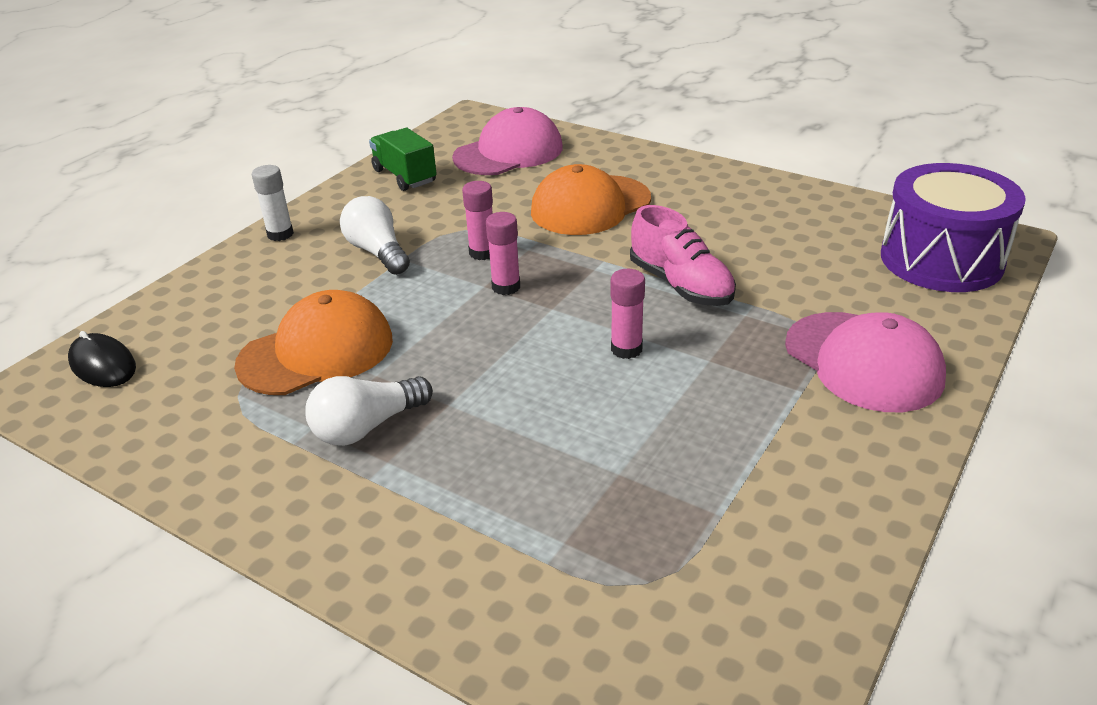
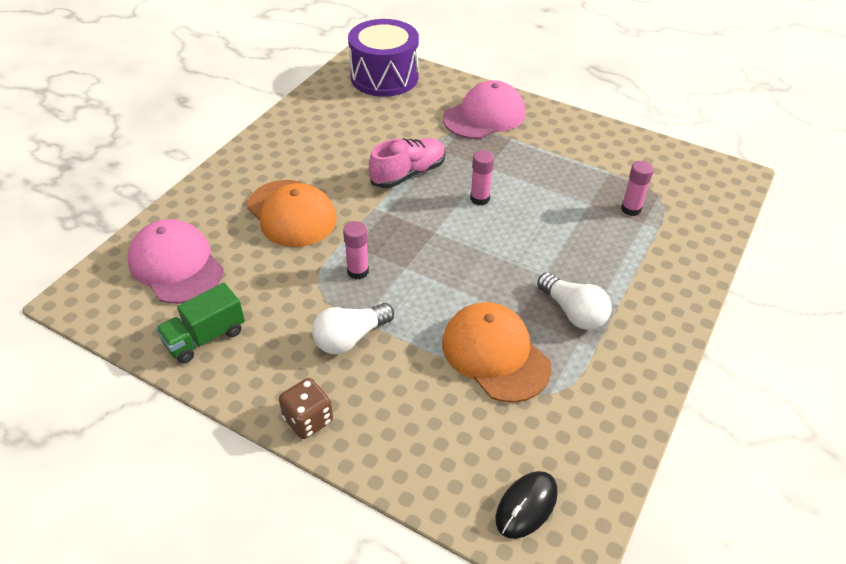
camera: 95 degrees left, 10 degrees up
white glue stick [252,165,294,241] -> brown dice [279,378,333,439]
pink glue stick [486,212,520,295] -> pink glue stick moved to [621,161,654,216]

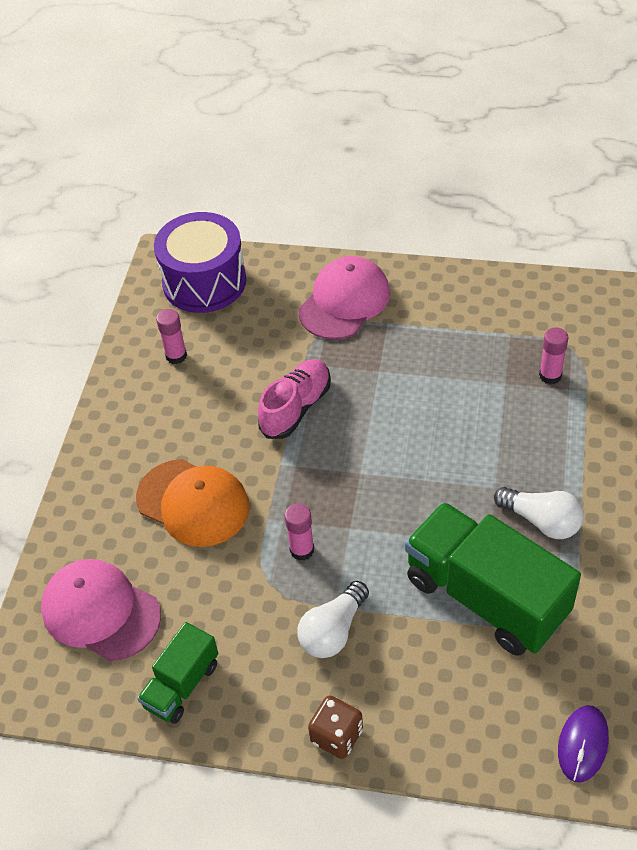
camera: 15 degrees left, 5 degrees up
orange cap [442,302,552,403] -> green truck [405,502,581,656]
pink glue stick [470,150,494,205] -> pink glue stick moved to [156,309,187,364]
black mouse [496,471,558,539] -> purple mouse [558,705,609,783]

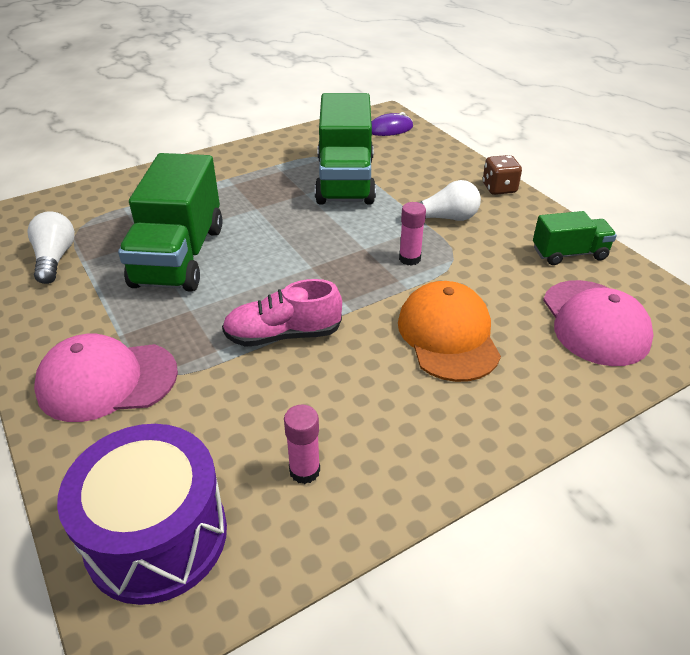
camera: 135 degrees left, 10 degrees down
white light bulb [494,487,584,539] -> white light bulb moved to [28,211,75,284]
pink glue stick [539,327,568,384] -> none
none -> green truck [118,153,223,291]

